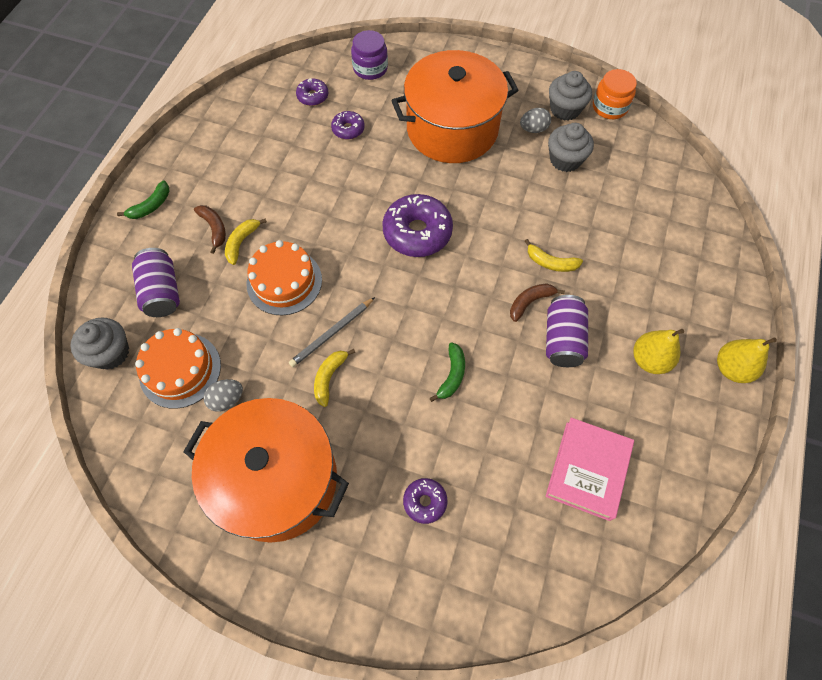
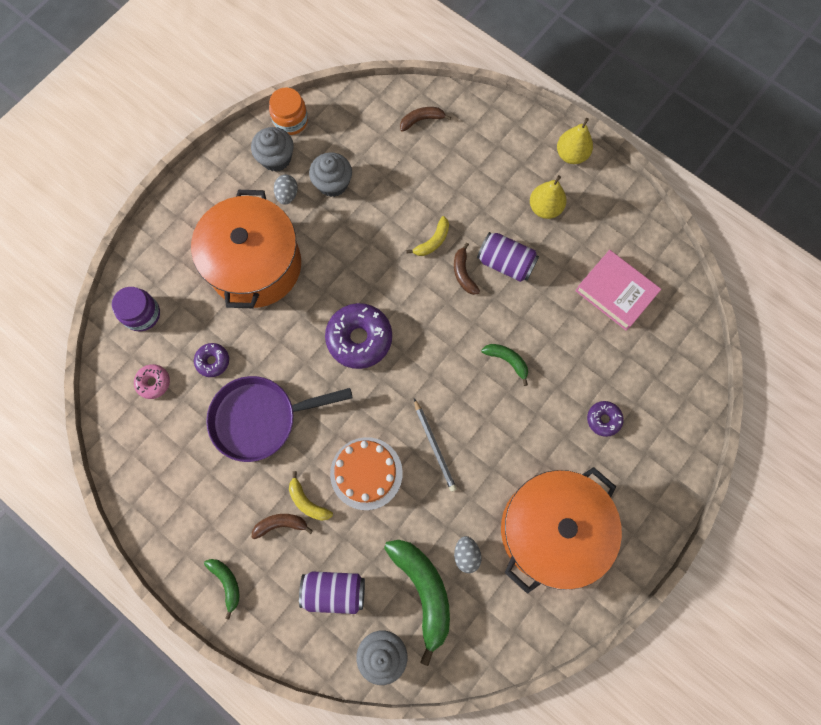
camera: 70 degrees left, 10 degrees up
orange cake [135,328,221,409] -> green banana [384,540,450,666]
purple donut [296,78,329,106] -> pink donut [134,364,170,399]
yellow banana [314,349,355,407] -> none
none -> purple pan [206,376,353,462]
none -> brown banana [400,107,451,132]

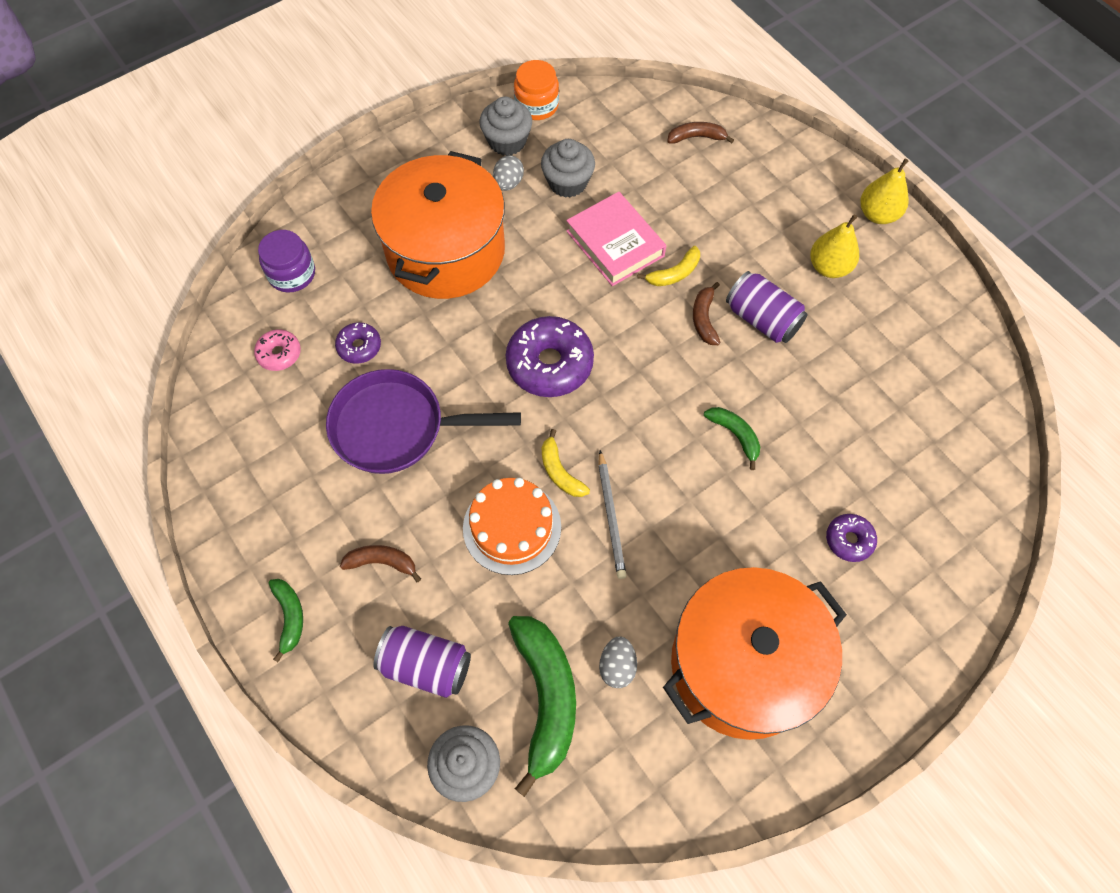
camera: 15 degrees right, 10 degrees down
yellow banana [289,471,333,521] -> yellow banana moved to [542,429,590,497]
pink book [575,250,661,331] -> pink book moved to [566,192,666,286]

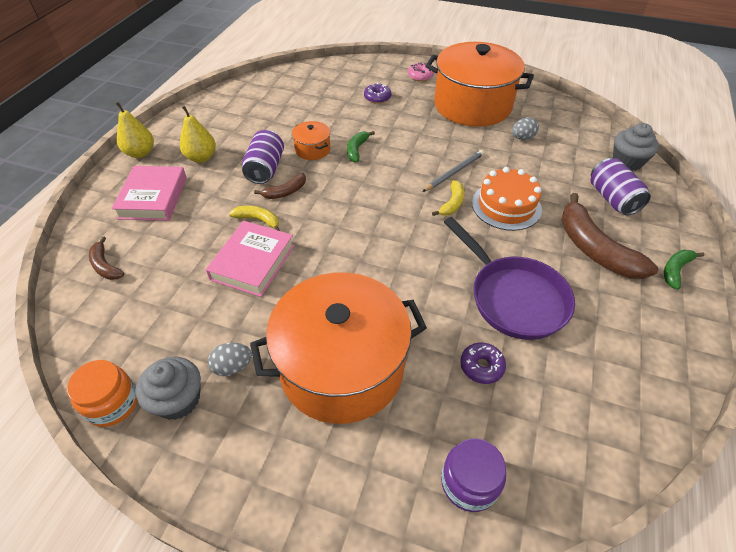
camera: 125 degrees left, 15 degrees down
pink donut [254,330,301,371] -> pink donut moved to [408,63,434,82]
brown banana [340,545,421,582] -> brown banana [561,193,658,279], size x1.97
purple donut [505,316,594,397] -> none
green banana [508,616,576,797] -> none
grey cupcake [541,139,595,198] -> none
none -> pink book [112,166,187,221]
none -> orange pot [292,121,330,160]

